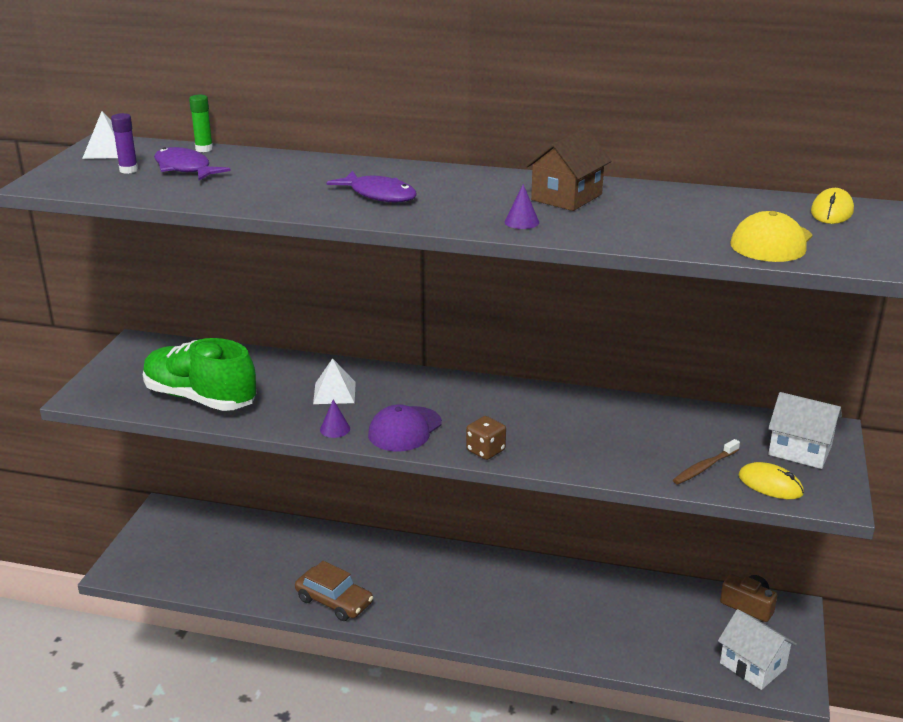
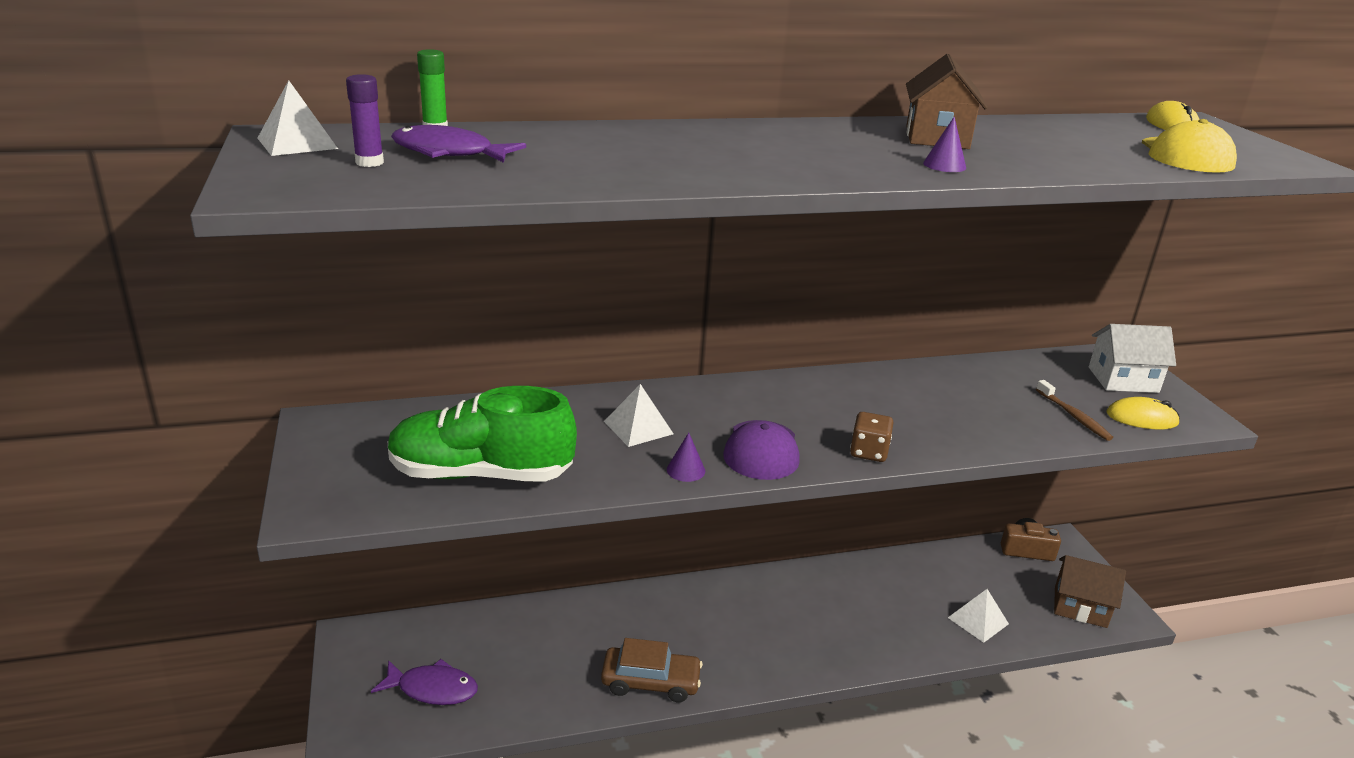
camera: 30 degrees left, 0 degrees up
purple fish [326,171,417,203] -> purple fish moved to [371,659,478,705]
brown toothbrush [673,439,740,484] -> brown toothbrush turned 45 degrees counterclockwise [1036,380,1113,441]
white house [718,609,797,690] -> brown house [1054,555,1126,628]
none -> white pyramid [948,589,1009,643]

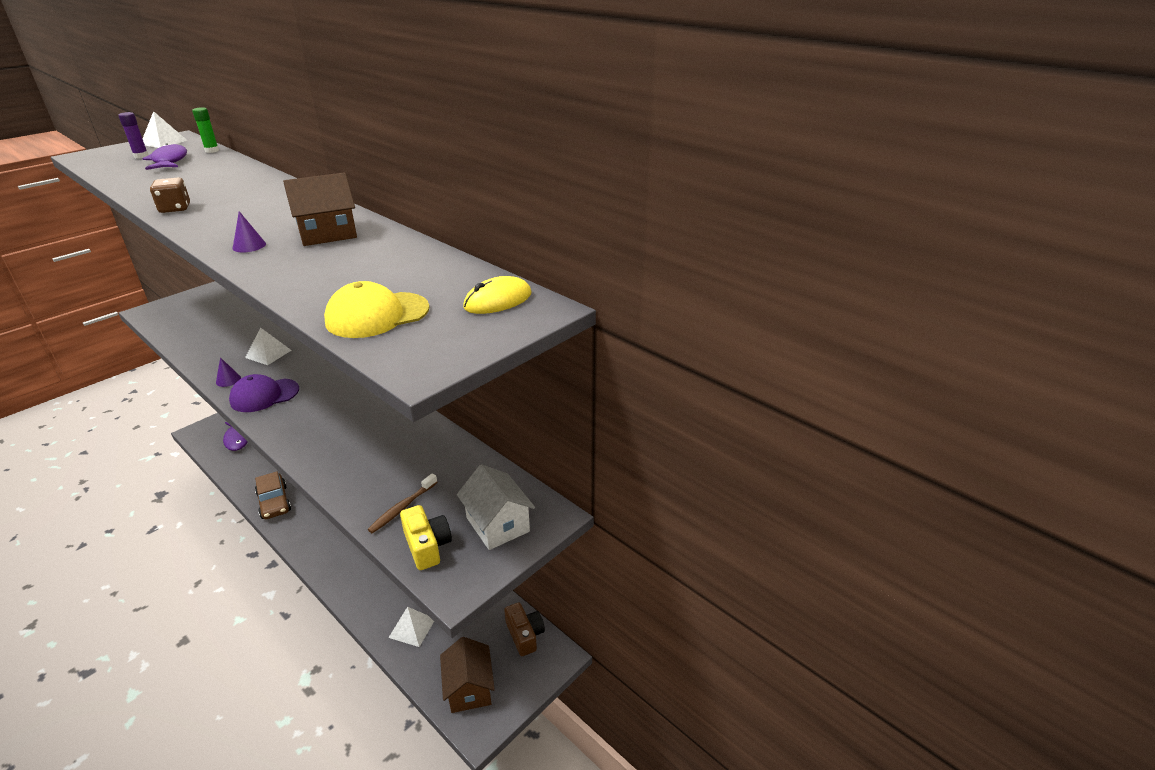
camera: 60 degrees right, 5 degrees up
green shoe [387,386,577,482] -> none
brown dice [850,412,893,462] -> brown dice moved to [150,177,190,213]
yellow mouse [1107,397,1180,429] -> yellow camera [400,505,452,570]

